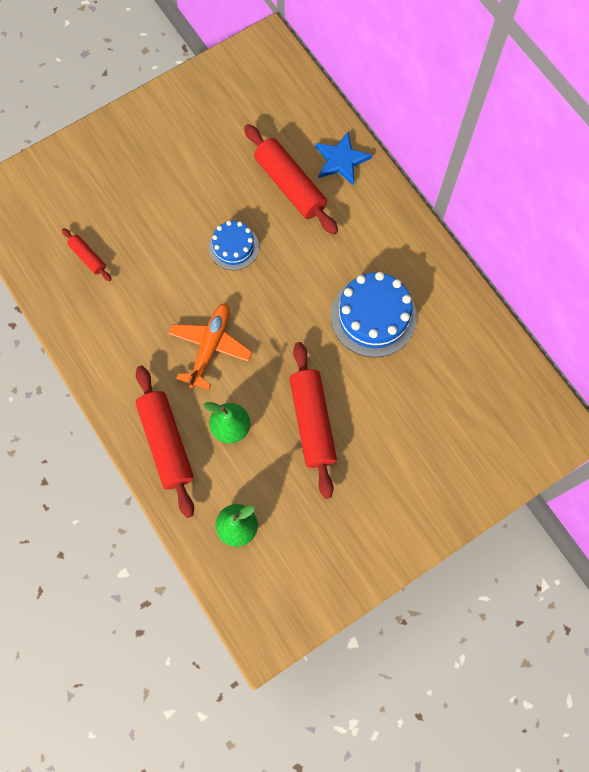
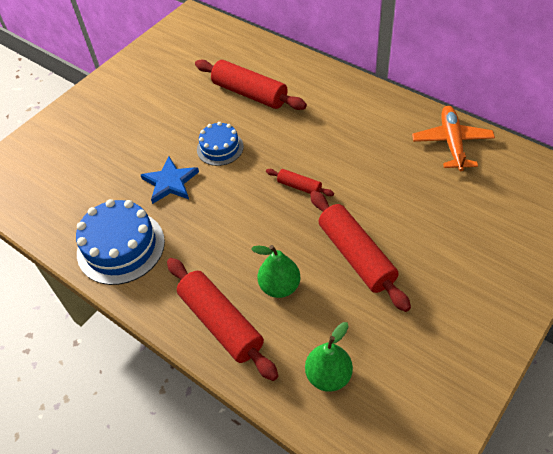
camera: 15 degrees left, 20 degrees down
red rolling pin [62,228,112,281] -> red rolling pin moved to [266,169,334,196]
orange plane [168,303,252,390] -> orange plane moved to [412,106,495,171]
blue star [315,132,372,186] -> blue star moved to [141,157,199,204]
blue cake [331,272,417,357] -> blue cake moved to [76,199,165,285]

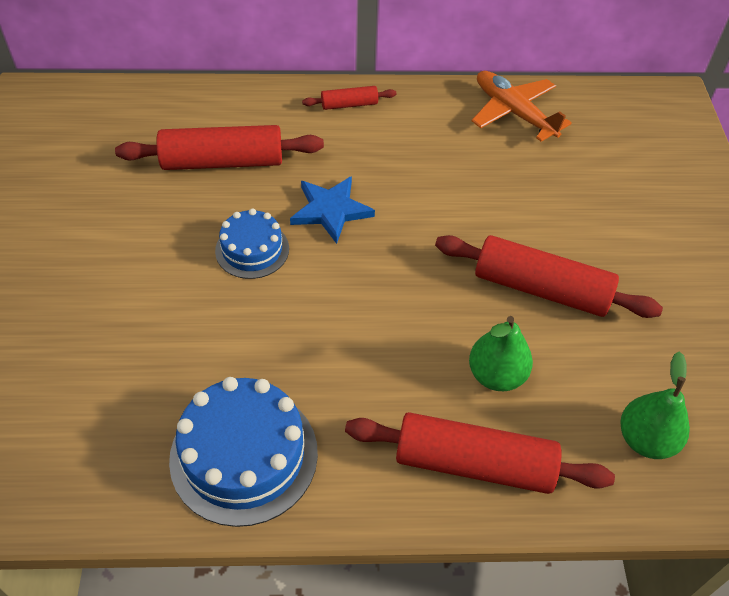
camera: 45 degrees left, 0 degrees up
blue star [141,157,199,204] -> blue star moved to [290,176,375,244]
red rolling pin [266,169,334,196] -> red rolling pin moved to [302,86,396,110]

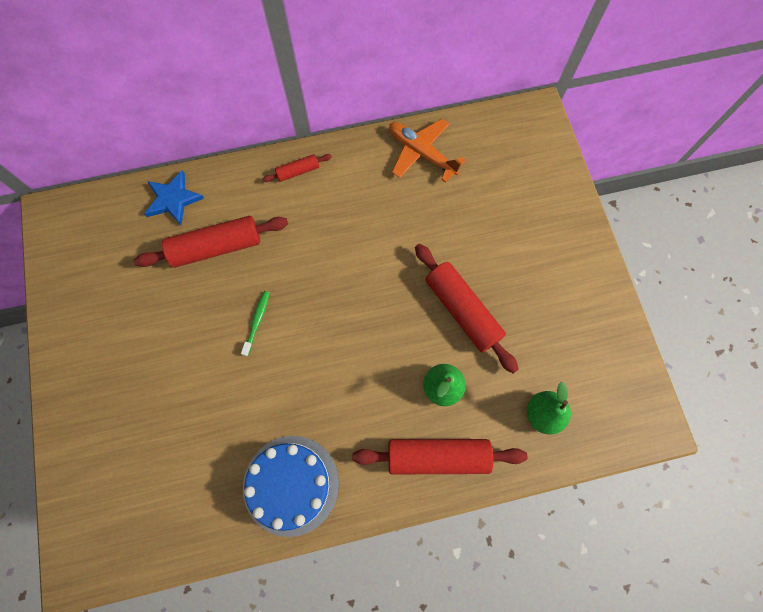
camera: 10 degrees left, 20 degrees up
blue cake [215,209,289,279] -> green toothbrush [241,291,270,356]
blue star [290,176,375,244] -> blue star moved to [145,170,204,225]
red rolling pin [435,235,663,318] -> red rolling pin turned 45 degrees clockwise [415,244,519,373]

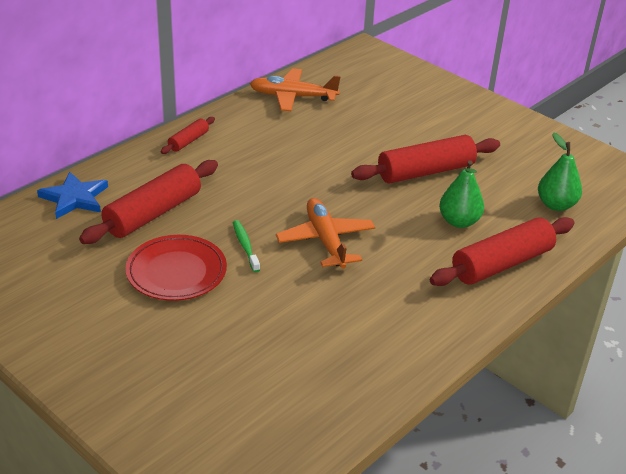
camera: 35 degrees left, 35 degrees down
blue cake [243,436,339,537] -> none
red rolling pin [415,244,519,373] -> red rolling pin turned 45 degrees counterclockwise [351,135,500,184]
none -> red plate [126,235,227,301]
none -> orange plane [276,198,375,269]

